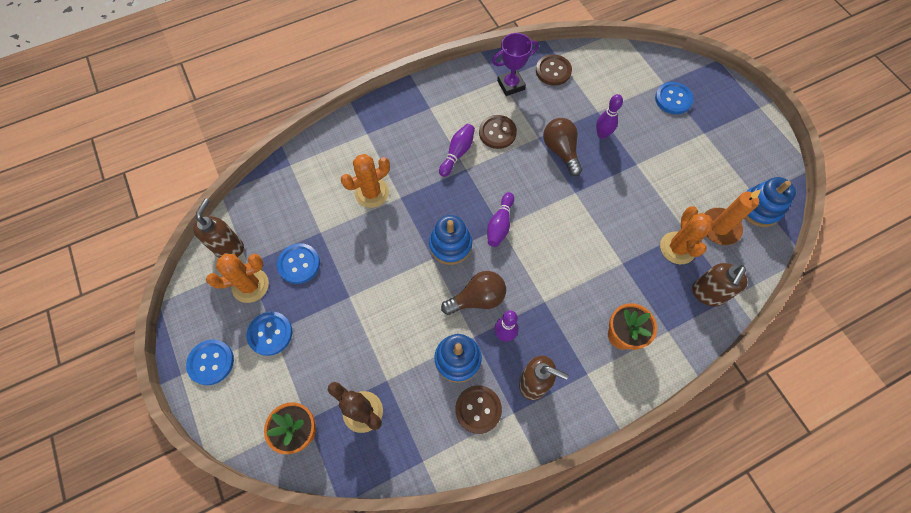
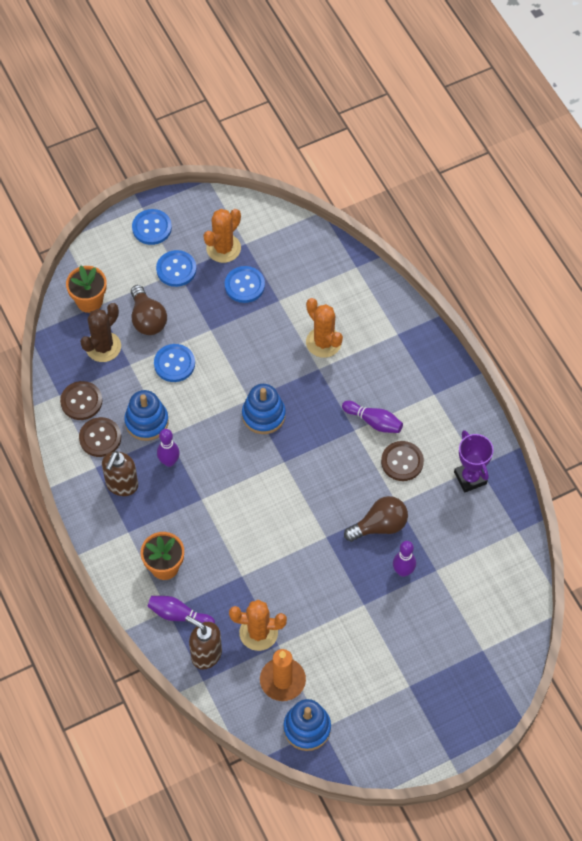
camera: 90 degrees right, 5 degrees down
brown soap dispenser [193,198,244,258] -> none
orange cactus [206,254,269,303] -> orange cactus turned 60 degrees clockwise [203,209,241,263]
brown light bulb [441,271,506,315] -> brown light bulb moved to [131,285,167,335]
purple bowling pin [487,192,514,247] -> purple bowling pin moved to [147,596,215,623]
brown button [536,54,572,86] -> brown button moved to [60,381,102,420]
blue button [655,82,694,114] -> blue button moved to [154,344,195,382]

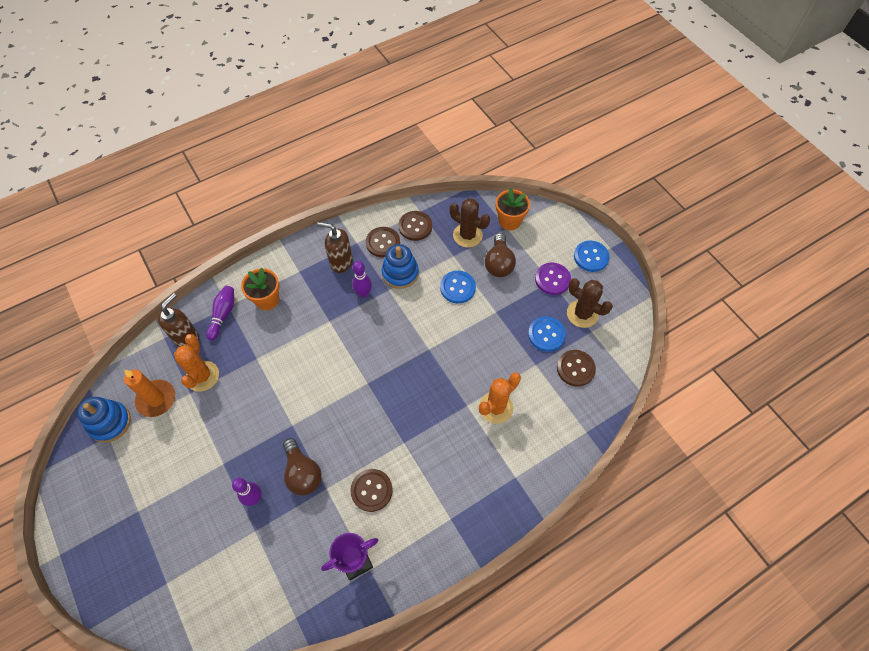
camera: 85 degrees right, 0 degrees up
brown light bulb [131,285,167,335] -> brown light bulb turned 60 degrees counterclockwise [485,233,516,277]
blue button [156,250,197,287] -> purple button [535,263,571,295]
orange cactus [203,209,241,263] -> brown cactus [567,278,613,328]
blue stacking toy [242,384,286,434] -> none
purple bowling pin [342,401,403,433] -> none
none -> brown button [557,350,596,387]

